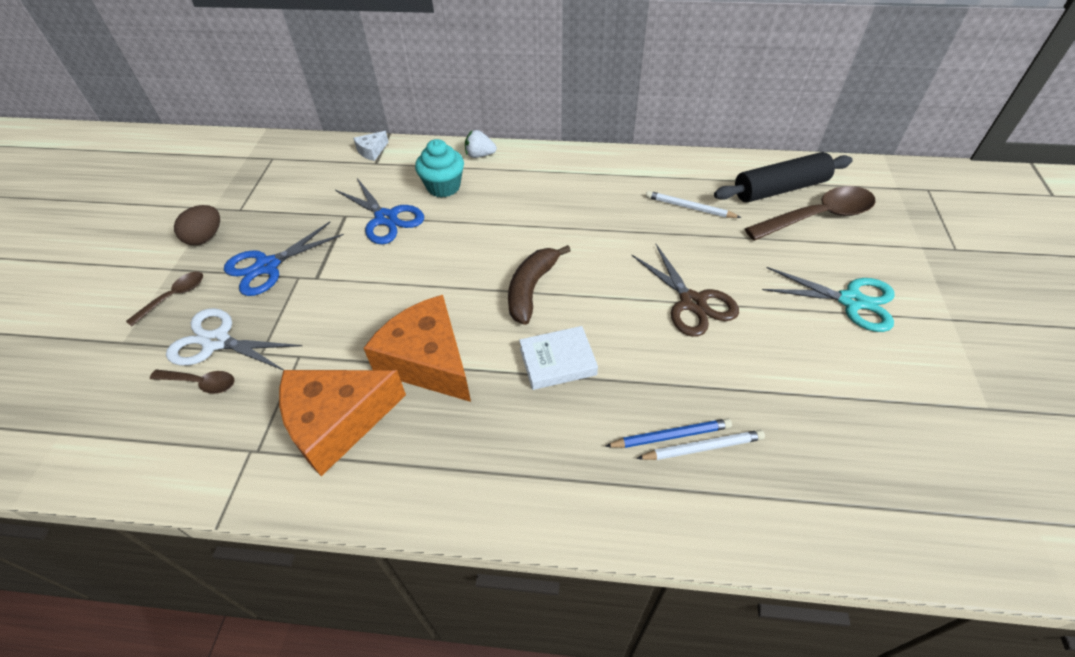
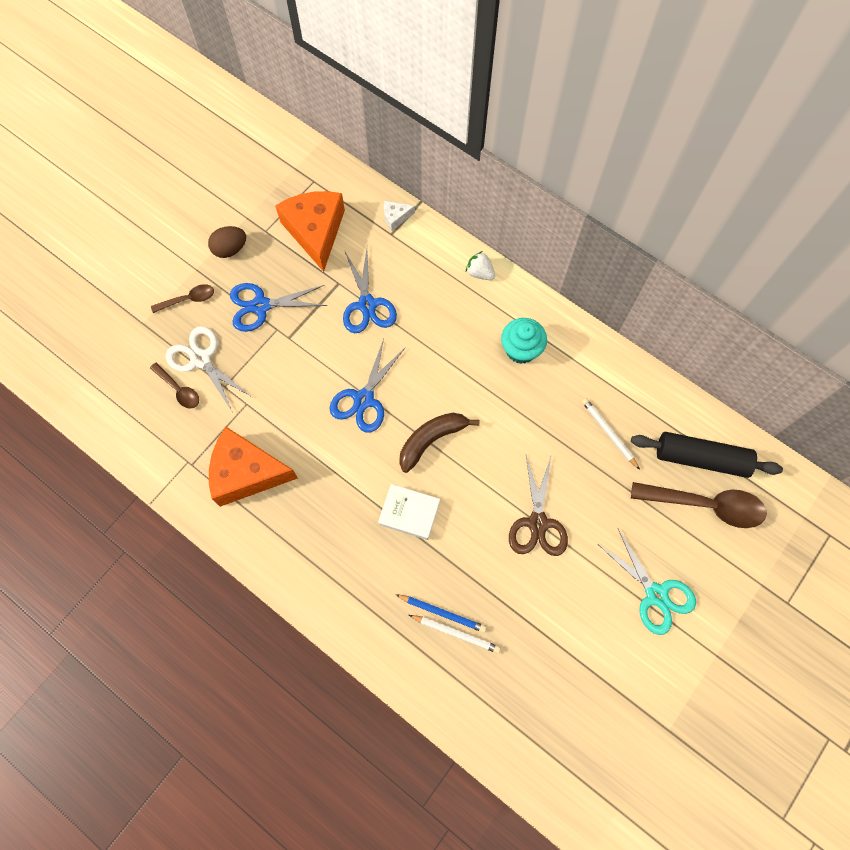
camera: 30 degrees right, 20 degrees up
orange cheese [364,295,471,402] -> orange cheese moved to [275,191,345,272]
turquoise cupcake [415,139,464,198] -> turquoise cupcake moved to [501,318,547,364]
none -> blue scissors [330,339,406,433]

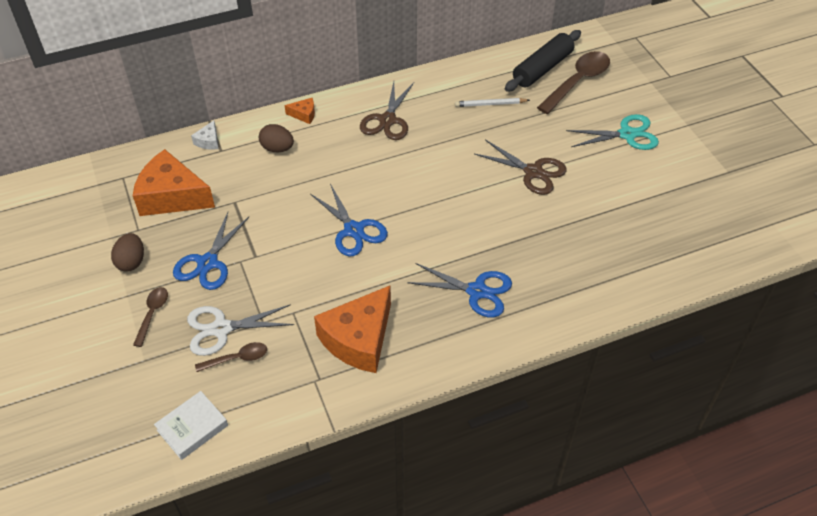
camera: 60 degrees left, 20 degrees down
blue scissors [343,249,397,333] -> blue scissors moved to [407,263,512,318]
white book [378,484,440,540] -> white book moved to [154,391,228,460]
blue pencil [395,594,487,633] -> none
brown banana [399,413,479,473] -> none
white pencil [409,615,501,654] -> none
white strawberry [466,251,495,280] -> orange cheese [285,98,315,124]
turquoise cupcake [501,318,547,364] -> brown scissors [360,82,414,140]
none -> brown egg [259,124,294,152]

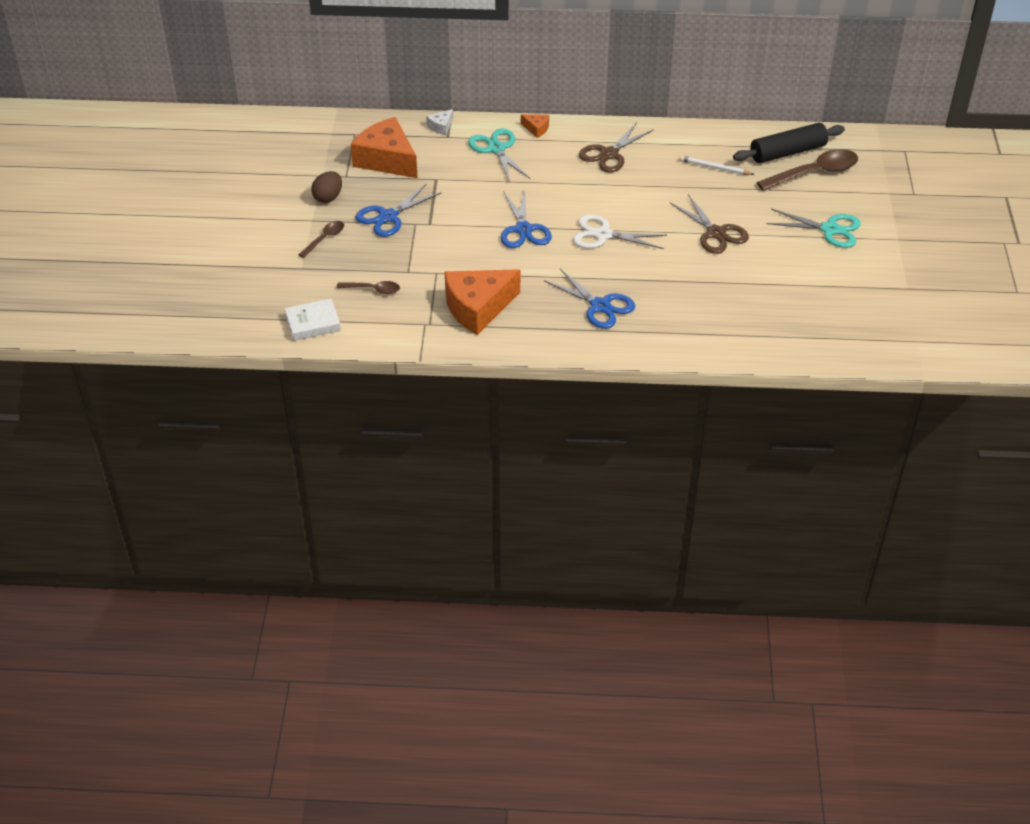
camera: 25 degrees right, 5 degrees down
white scissors [187,304,294,356] -> white scissors moved to [573,214,667,249]
brown egg [259,124,294,152] -> turquoise scissors [468,129,530,182]

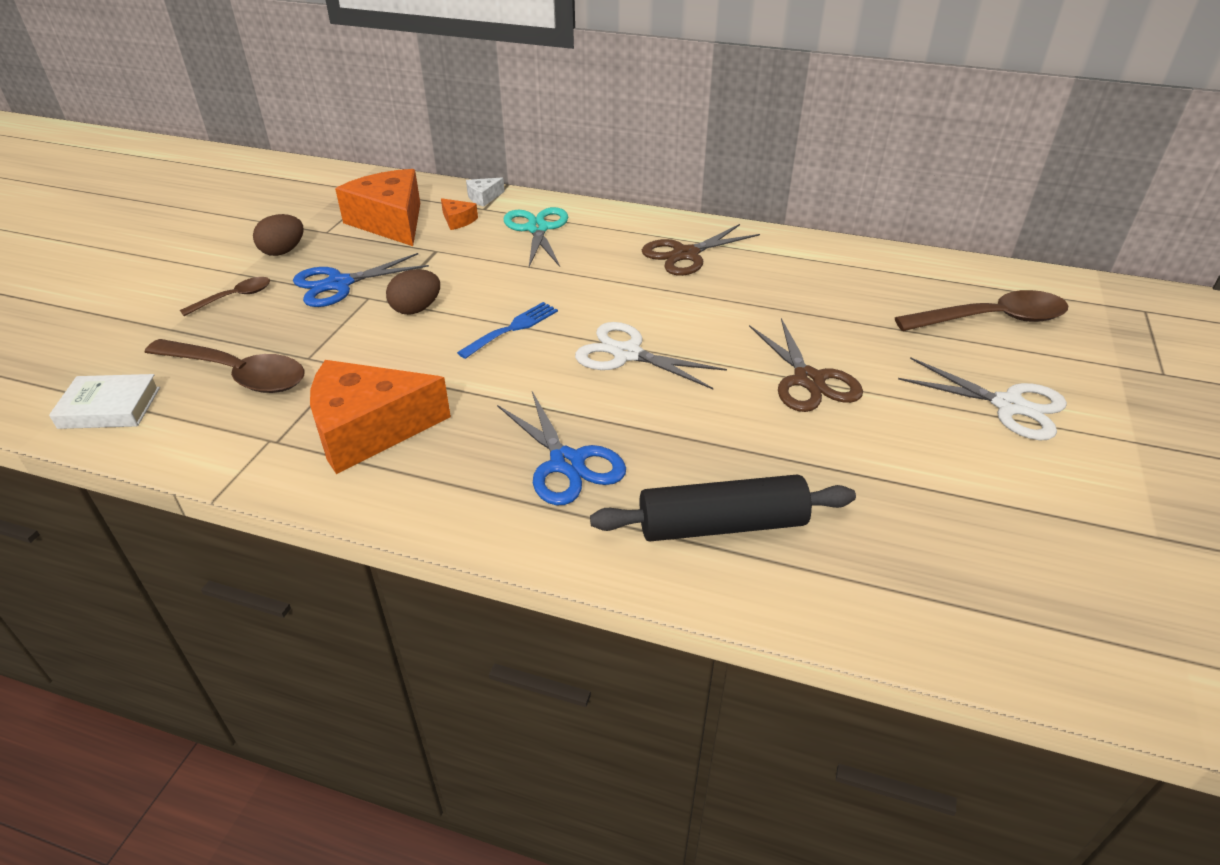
camera: 15 degrees right, 5 degrees down
brown spoon [336,281,400,294] -> brown spoon [144,339,305,393], size x1.88
blue scissors [501,191,552,248] -> blue fork [457,302,558,359]
orange cheese [521,114,549,138] -> orange cheese moved to [441,198,478,230]
white pencil [679,155,755,175] -> none
black rolling pin [733,123,845,163] -> black rolling pin moved to [590,475,856,541]
turquoise scissors [767,209,861,248] -> white scissors [898,358,1067,440]
none -> brown egg [386,269,440,315]

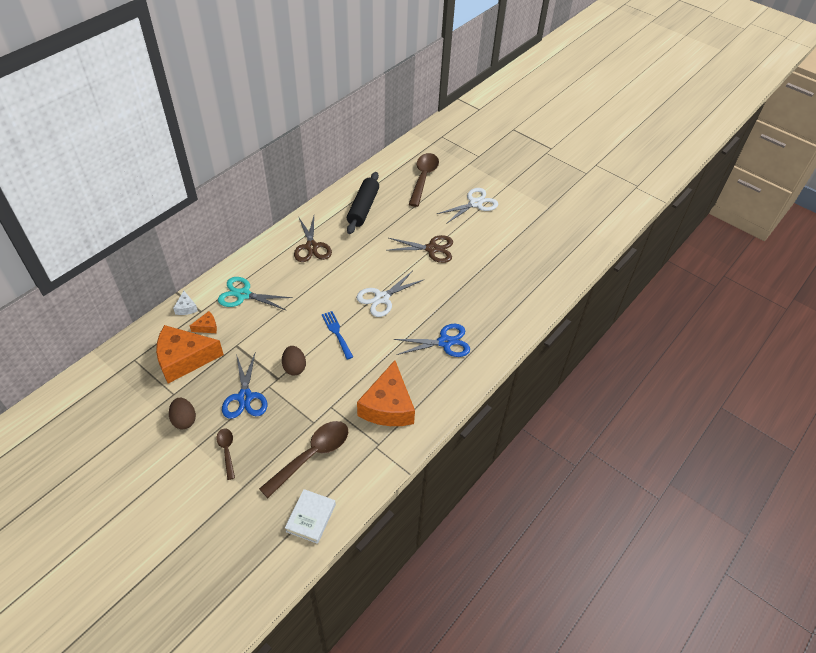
camera: 70 degrees left, 10 degrees up
black rolling pin [590,475,856,541] -> black rolling pin moved to [347,172,379,234]

